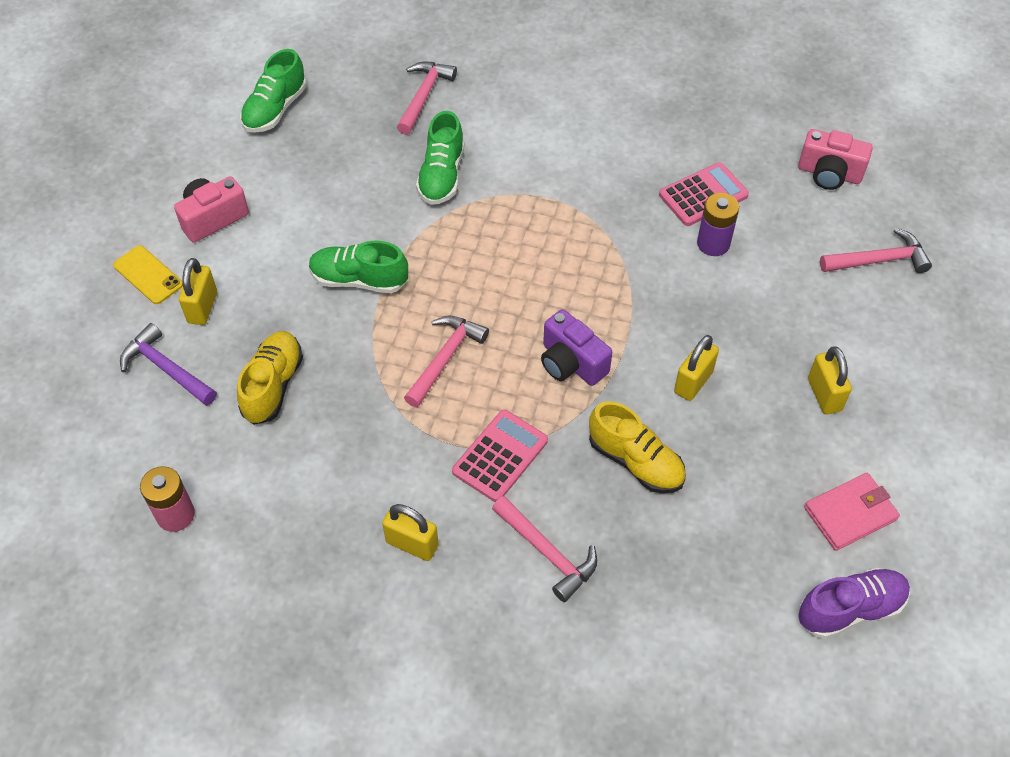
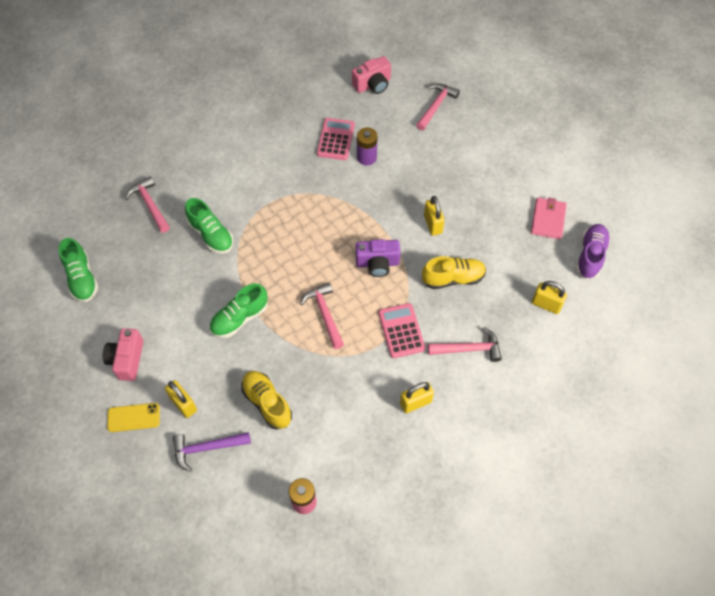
camera: 50 degrees left, 5 degrees up
yellow padlock [808,346,852,414] -> yellow padlock moved to [532,281,567,314]

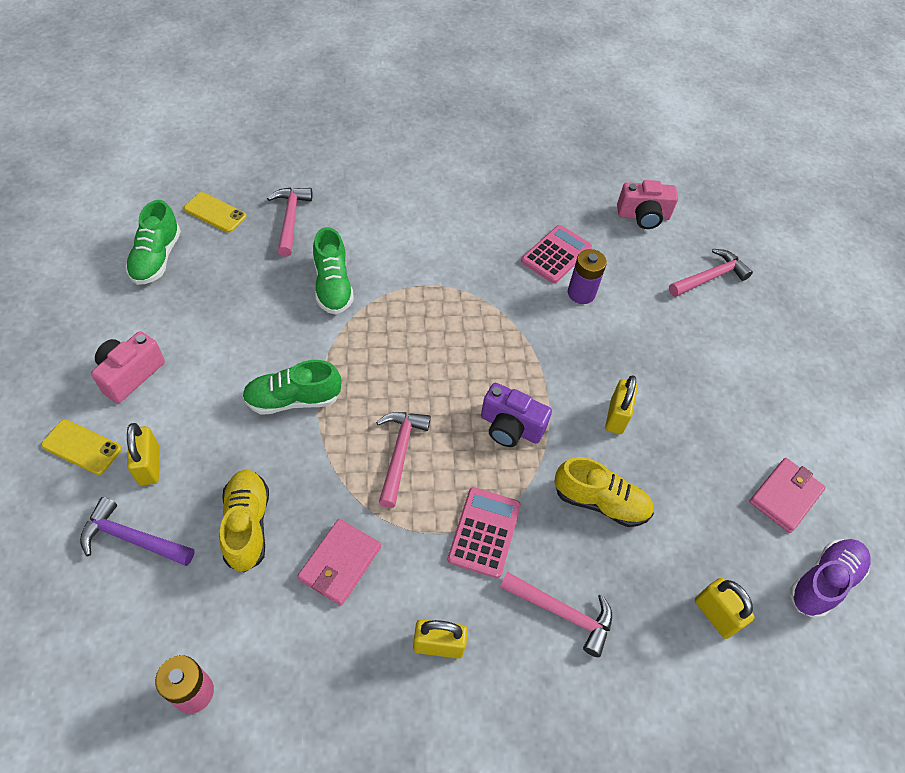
camera: 25 degrees right, 5 degrees down
none -> yellow phone [184,192,247,233]
none -> pink wallet [297,519,381,606]

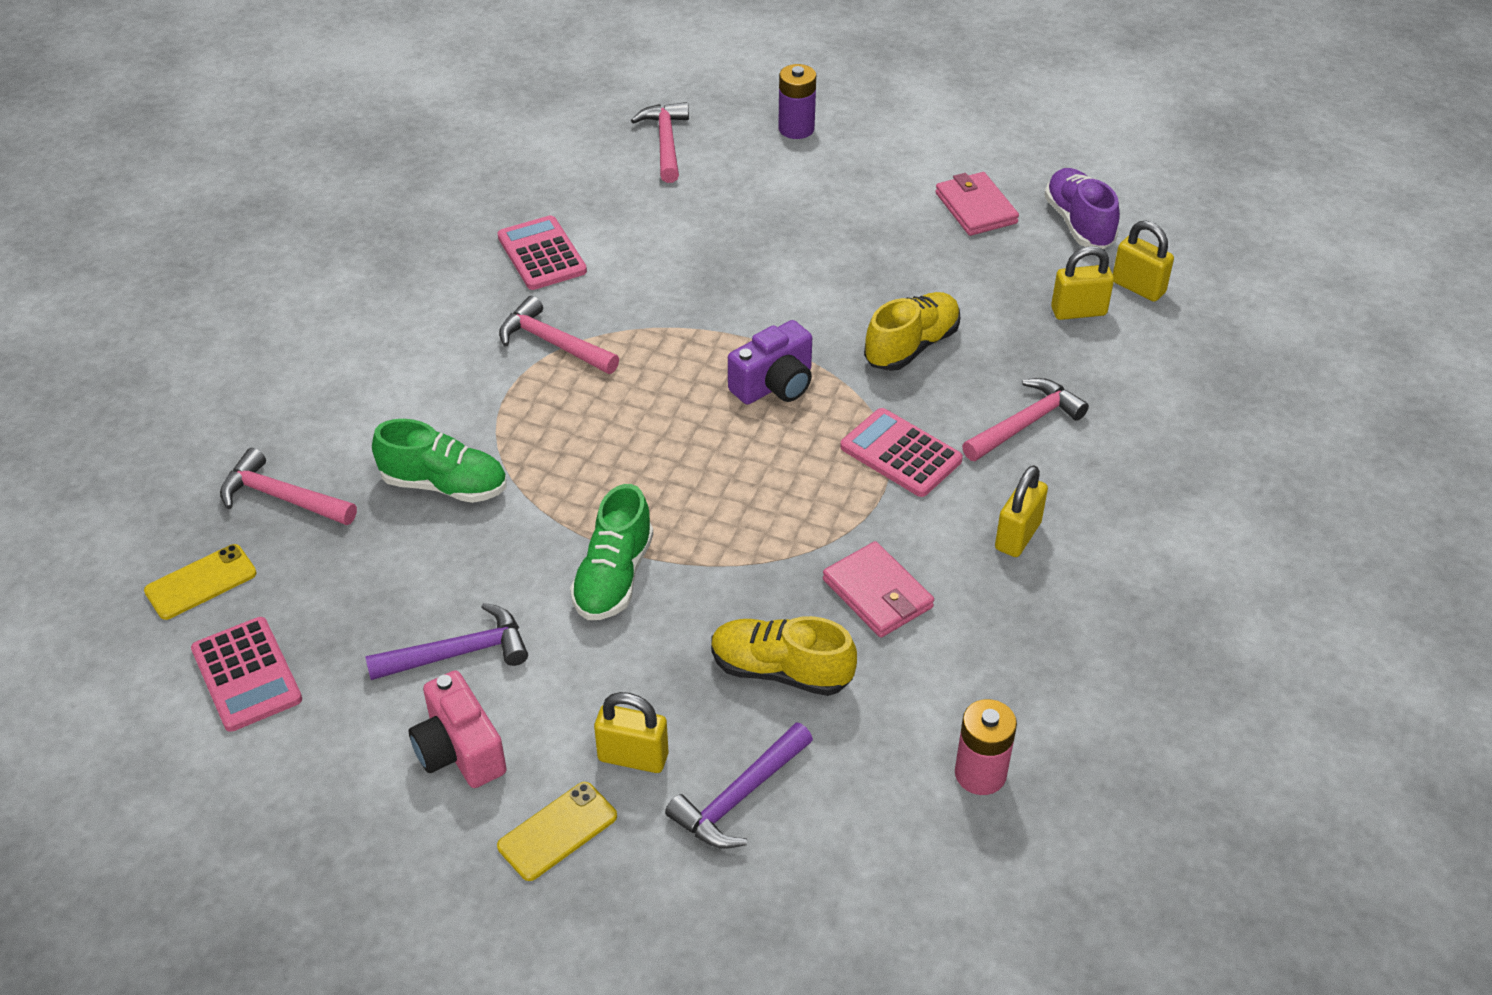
camera: 60 degrees left, 10 degrees down
green shoe [125,200,181,285] -> pink calculator [191,617,302,732]
pink hammer [376,412,431,508] -> pink hammer moved to [499,296,619,374]
purple battery [568,249,607,304] -> purple battery moved to [778,64,816,139]
yellow padlock [605,375,638,434] -> yellow padlock moved to [1113,221,1174,302]
pink camera [617,180,678,229] -> none
none -> purple hammer [365,603,528,680]

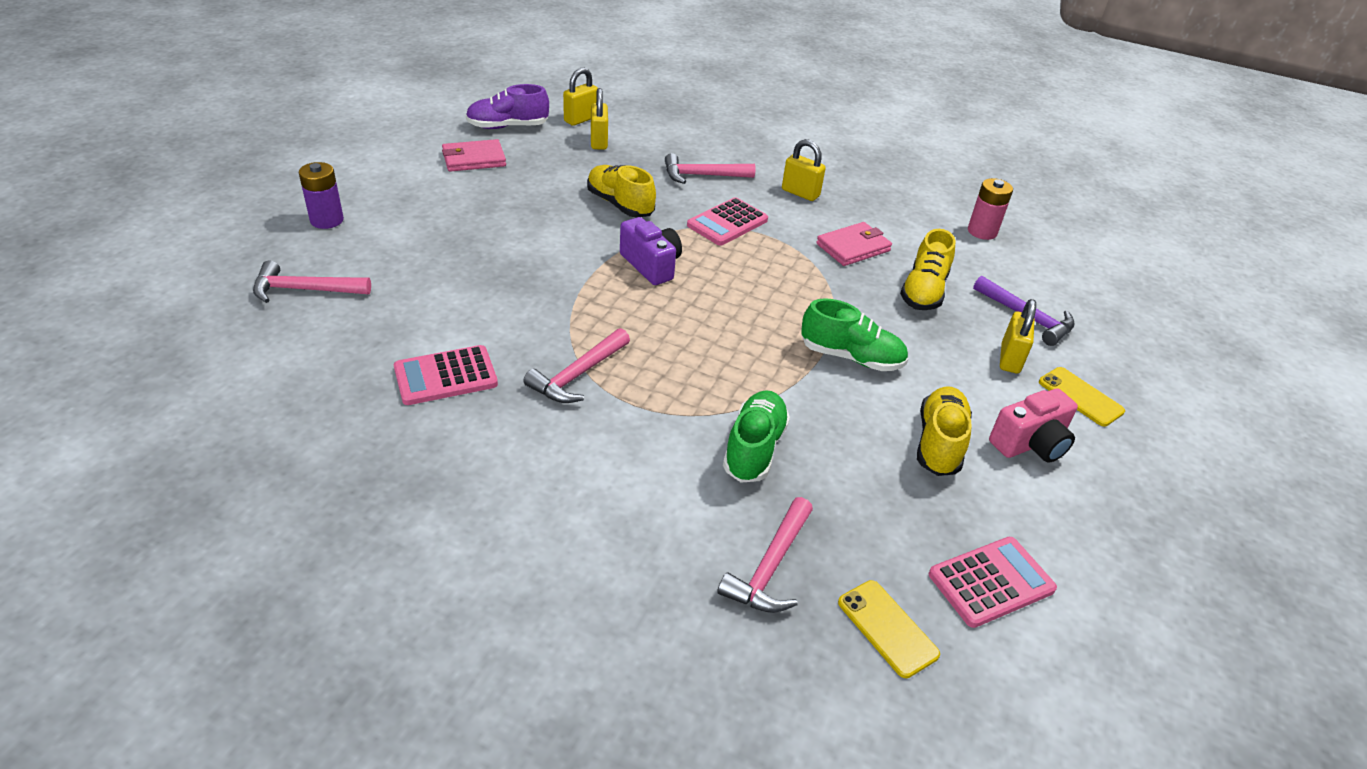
camera: 90 degrees left, 5 degrees down
purple hammer [365,603,528,680] -> yellow shoe [917,386,972,476]
pink hammer [962,378,1089,461] -> pink hammer turned 60 degrees counterclockwise [665,153,756,184]

